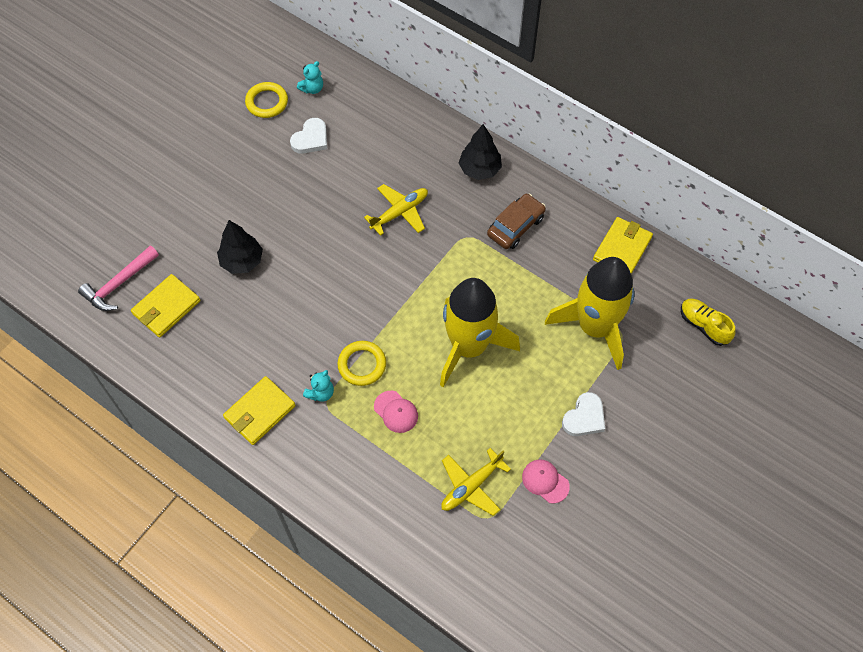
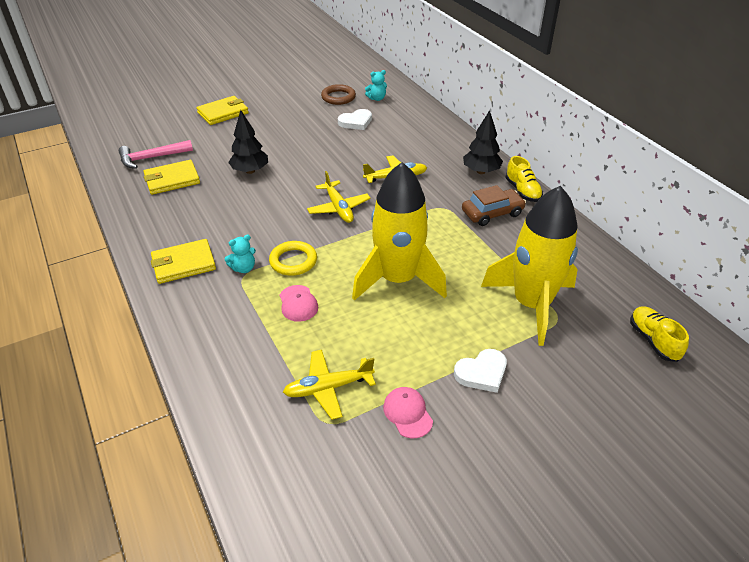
camera: 25 degrees right, 20 degrees down
yellow ring [245,82,288,118] -> brown ring [321,84,356,105]
yellow wallet [593,217,653,274] -> yellow wallet moved to [196,96,249,125]
none -> yellow plane [307,171,371,223]
none -> yellow shoe [505,156,543,202]

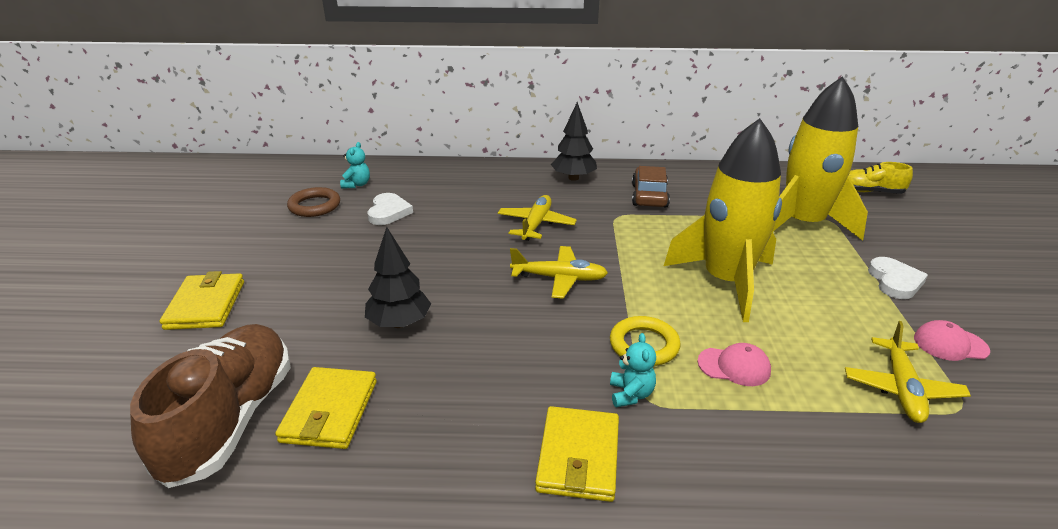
camera: 60 degrees left, 10 degrees down
pink hammer [119,140,193,169] -> brown shoe [130,324,291,488]
yellow shoe [505,156,543,202] -> none

